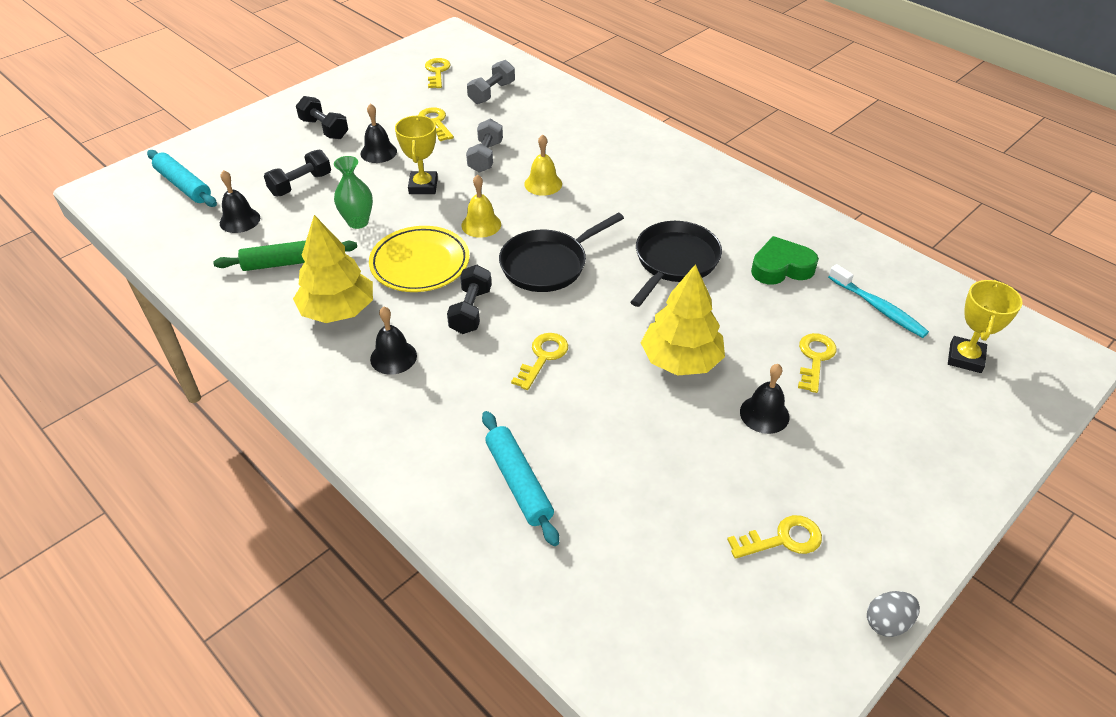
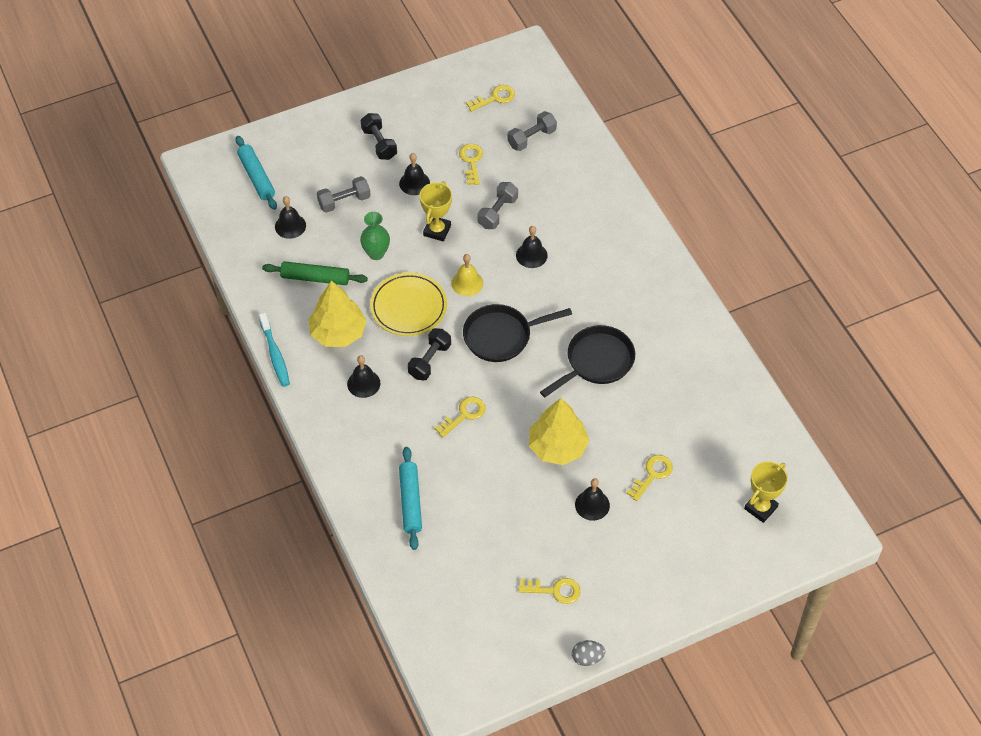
camera: 20 degrees right, 10 degrees up
black dumbbell [264,150,331,196] -> grey dumbbell [317,176,371,213]
yellow key [425,58,451,88] -> yellow key turned 45 degrees clockwise [466,85,515,112]
yellow bell [524,134,562,196] -> black bell [516,226,548,268]
green heart [751,236,819,284] -> none
turquoise toothbrush [828,264,929,338] -> turquoise toothbrush moved to [259,313,290,387]

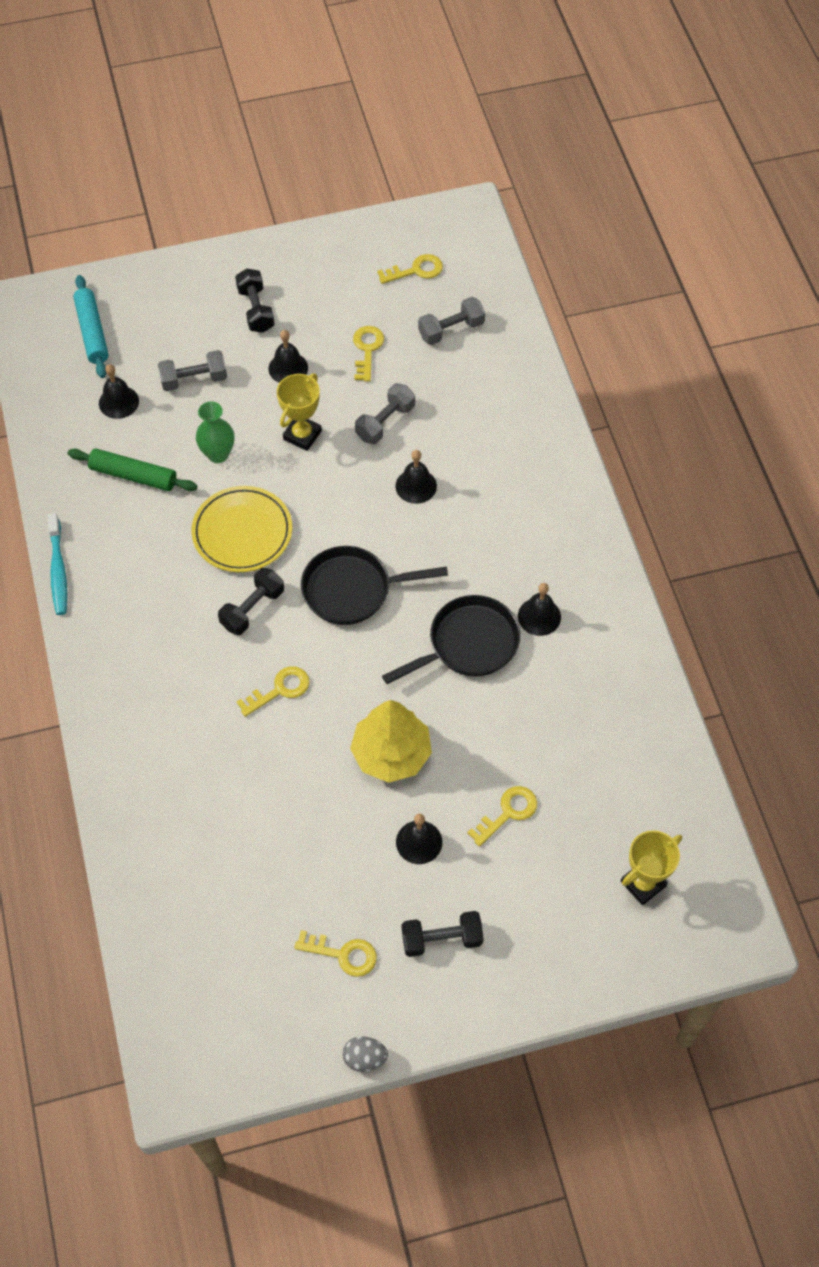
camera: 10 degrees right, 5 degrees up
yellow tree [308,281,367,347] -> none
black bell [347,355,381,398] -> black bell moved to [518,583,561,636]
turquoise rolling pin [399,447,422,550] -> none
yellow bell [451,254,483,296] -> none
none -> black dumbbell [402,911,484,957]

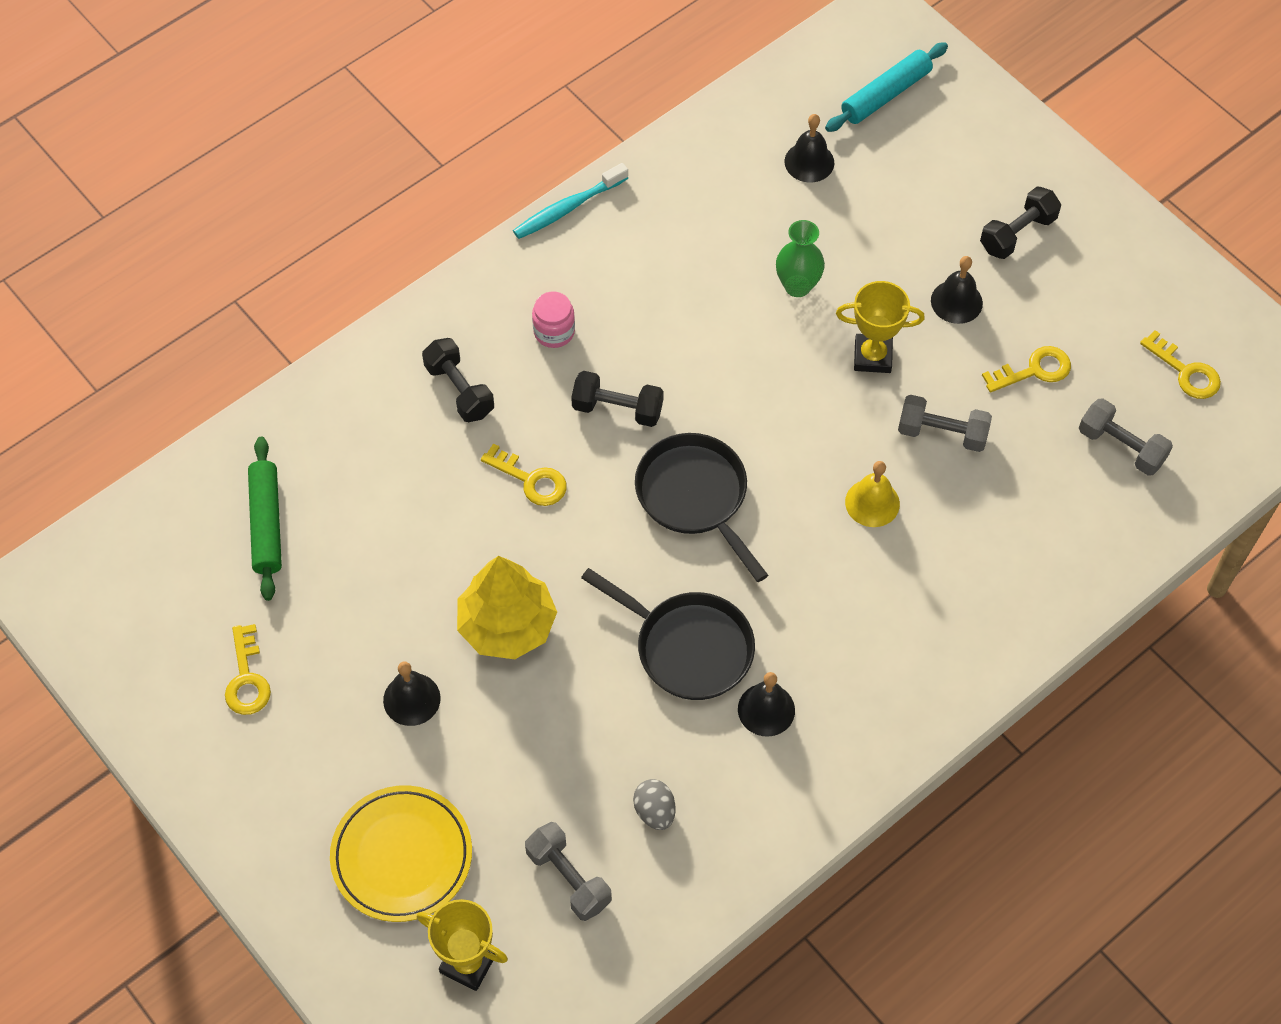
camera: 65 degrees right, 0 degrees up
green rolling pin [68,448,197,491] -> green rolling pin moved to [248,437,282,601]
grey dumbbell [158,350,227,391] -> grey dumbbell moved to [525,822,612,921]
yellow plate [192,486,292,572] -> yellow plate moved to [330,785,472,922]
grey egg [342,1036,388,1072] -> grey egg moved to [633,779,675,830]
black bell [395,450,437,504] -> yellow bell [845,461,900,527]
black dumbbell [402,911,484,957] -> black dumbbell moved to [422,338,494,422]
yellow key [467,786,537,847] -> none
none -> pink jar [532,292,575,348]

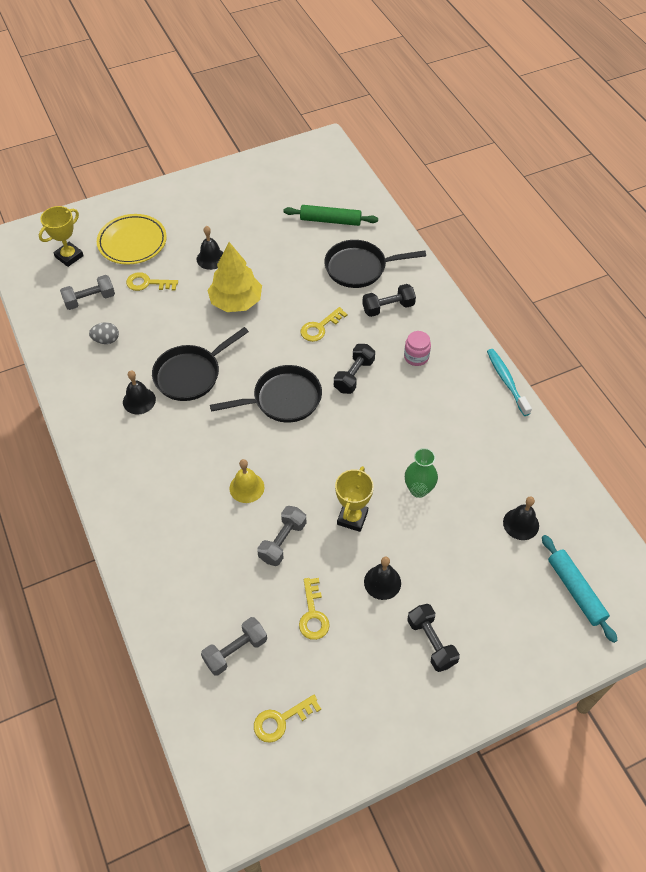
camera: 105 degrees right, 5 degrees down
yellow key [225,624,271,715] -> yellow key moved to [126,272,178,291]
none -> black pan [324,240,426,288]

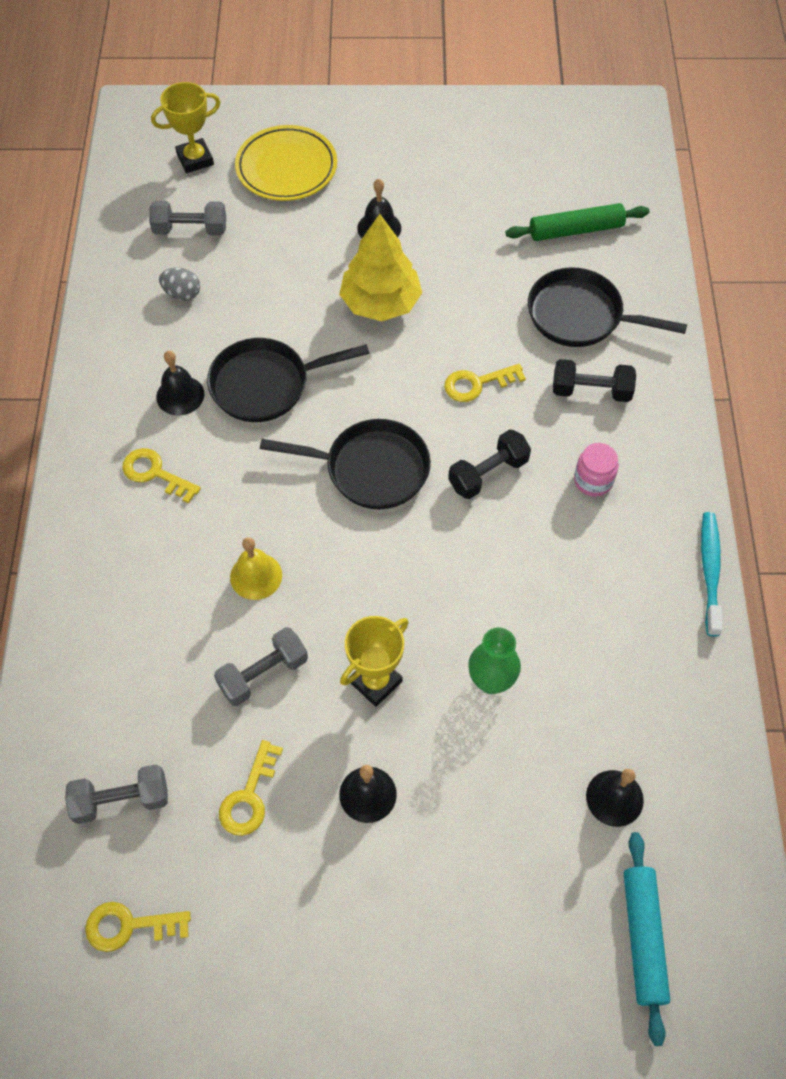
camera: 25 degrees right, 5 degrees up
yellow key [126,272,178,291] -> yellow key moved to [122,448,201,504]
green rolling pin [283,205,378,226] -> green rolling pin turned 45 degrees counterclockwise [506,203,649,241]
black dumbbell [407,604,460,672] -> none

